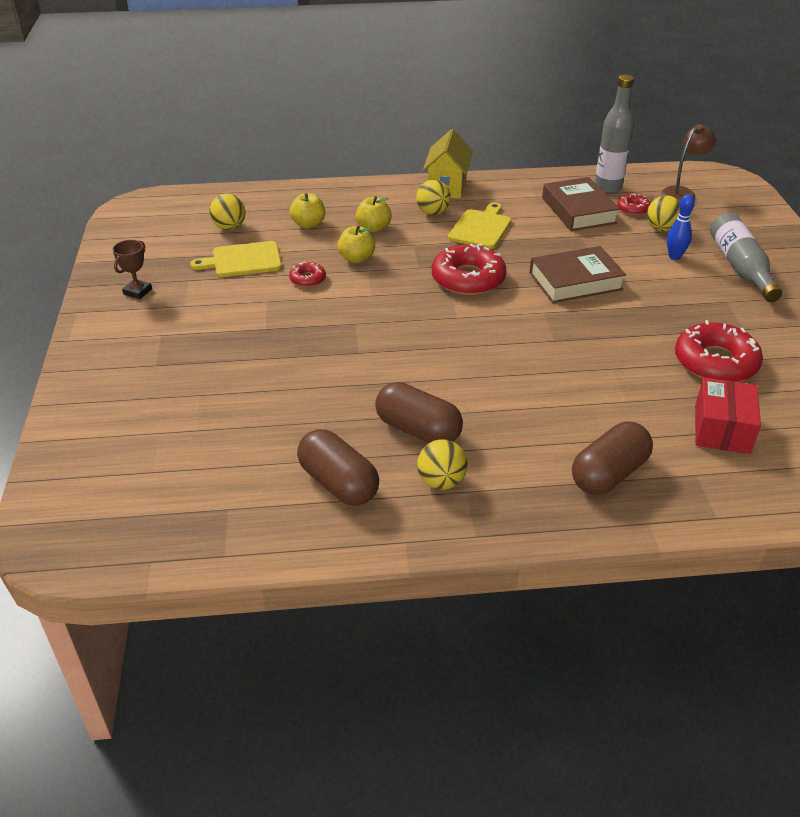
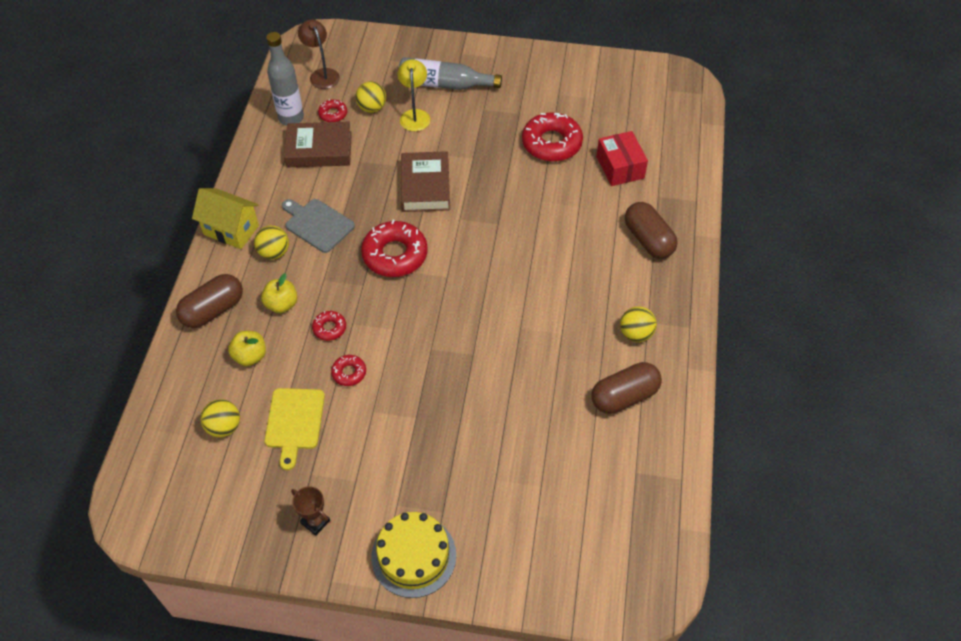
camera: 75 degrees left, 15 degrees up
yellow apple [337,226,375,263] -> red donut [312,311,346,341]
brown capsule [375,382,463,443] -> brown capsule moved to [176,274,243,328]
yellow cutting board [448,203,512,249] -> grey cutting board [282,199,355,253]
blue bowling pin [667,194,695,260] -> yellow lamp [398,59,431,131]
red box [695,377,761,454] -> red box turned 45 degrees clockwise [596,131,648,186]
none -> yellow cake [371,512,456,598]

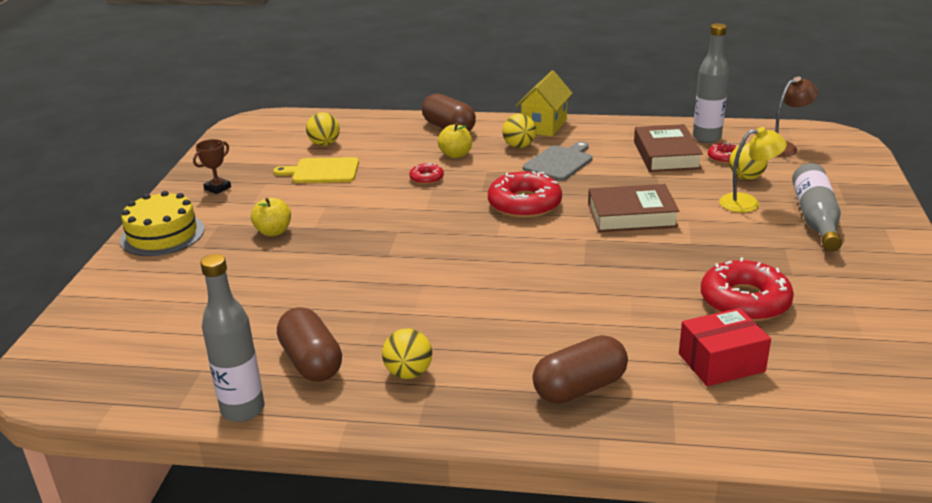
camera: 90 degrees right, 25 degrees down
yellow apple [228,331,266,366] -> yellow apple moved to [251,198,291,236]
red donut [331,355,366,386] -> none
none -> grey bottle [200,254,265,422]

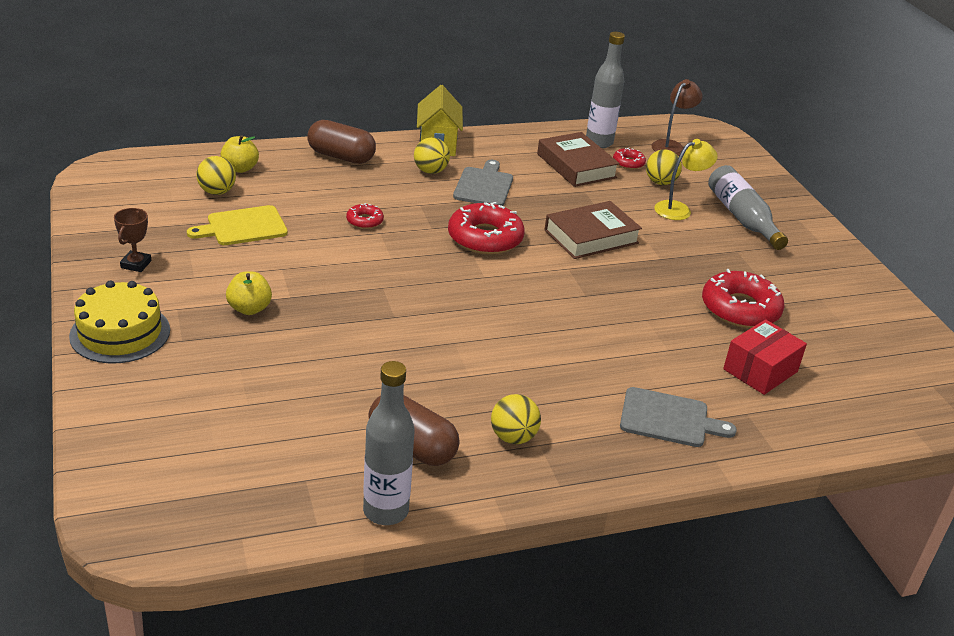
camera: 30 degrees left, 5 degrees up
yellow apple [438,123,472,158] -> yellow apple moved to [221,135,259,173]
brown capsule [532,335,628,404] -> grey cutting board [620,387,737,447]

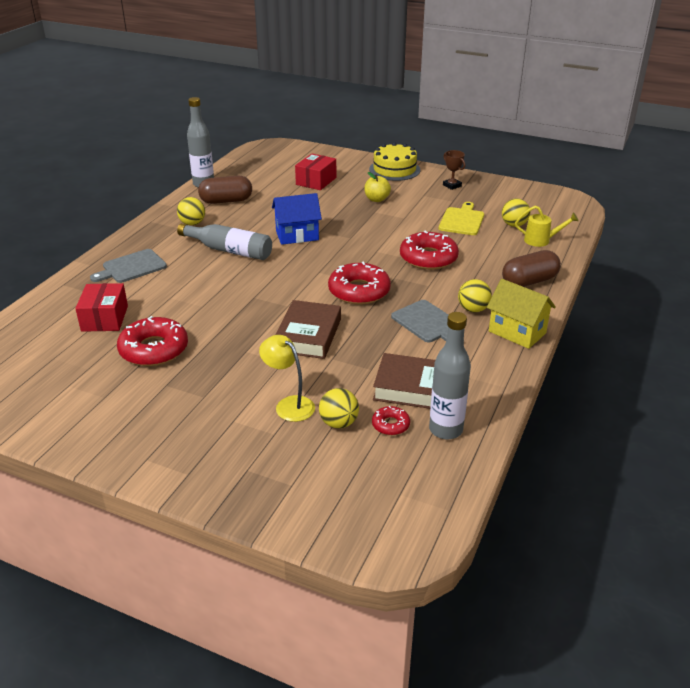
camera: 135 degrees right, 0 degrees up
yellow apple [221,135,259,173] -> yellow watering can [515,206,579,247]
red donut [346,203,384,229] -> red donut [400,231,459,270], size x2.04
brown lamp [651,79,703,156] -> none
yellow lamp [654,139,718,220] -> yellow lamp turned 120 degrees clockwise [259,335,315,422]
grey bottle [708,165,788,250] -> grey bottle moved to [177,223,272,260]
none -> blue house [272,193,322,245]
none -> red box [295,154,336,190]

